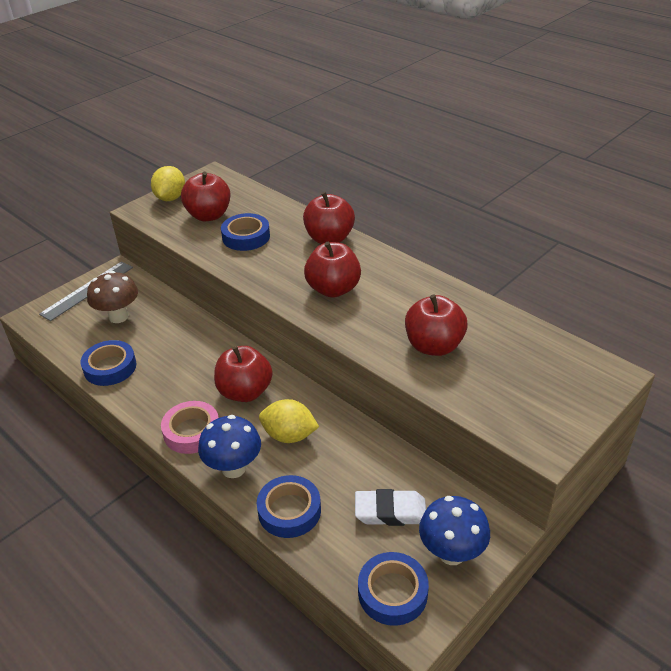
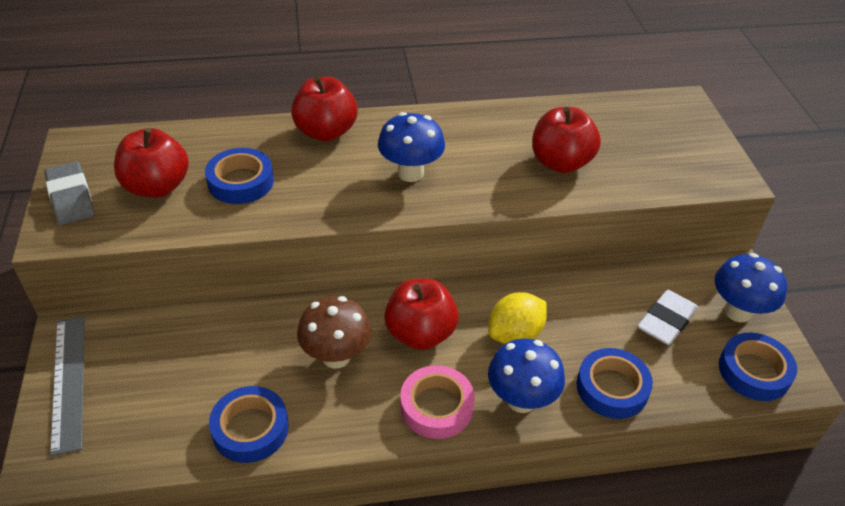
camera: 55 degrees left, 5 degrees up
brown mushroom [87,271,138,323] -> brown mushroom moved to [297,296,371,369]
yellow lemon [151,166,185,201] -> grey eraser [44,161,94,225]
red apple [304,242,361,298] -> blue mushroom [378,112,445,182]

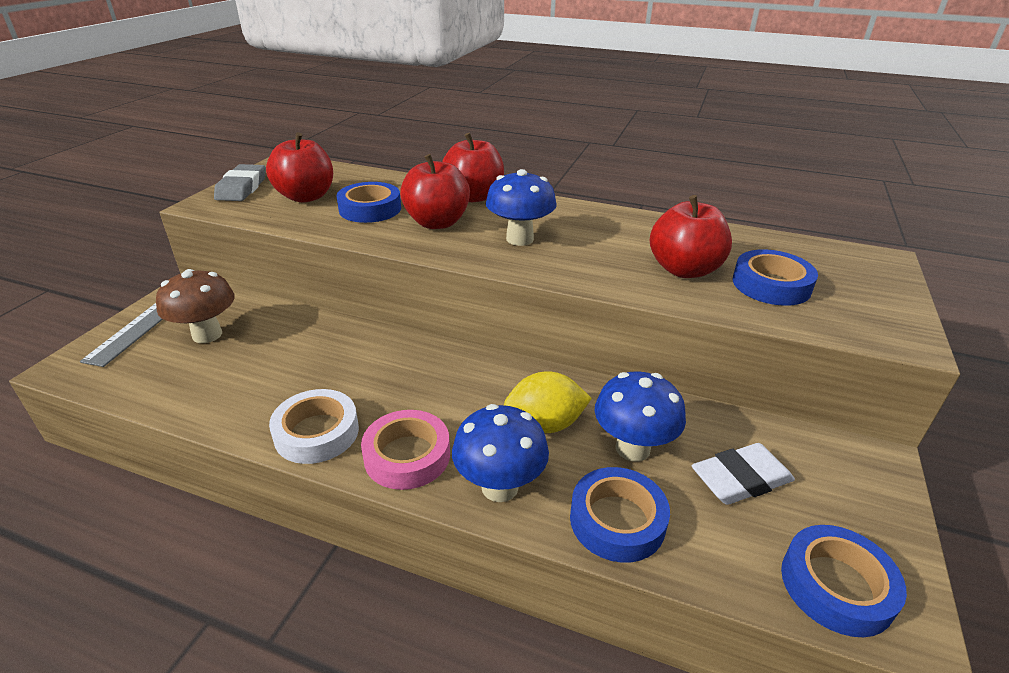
camera: 30 degrees right, 10 degrees down
blue tape [209,386,289,463] -> blue tape moved to [733,249,818,306]
brown mushroom [297,296,371,369] -> brown mushroom moved to [156,269,235,343]
red apple [384,278,459,350] -> red apple moved to [400,154,470,229]
blue mushroom [714,253,787,322] -> blue mushroom moved to [595,372,686,462]
none -> white tape [269,389,359,464]

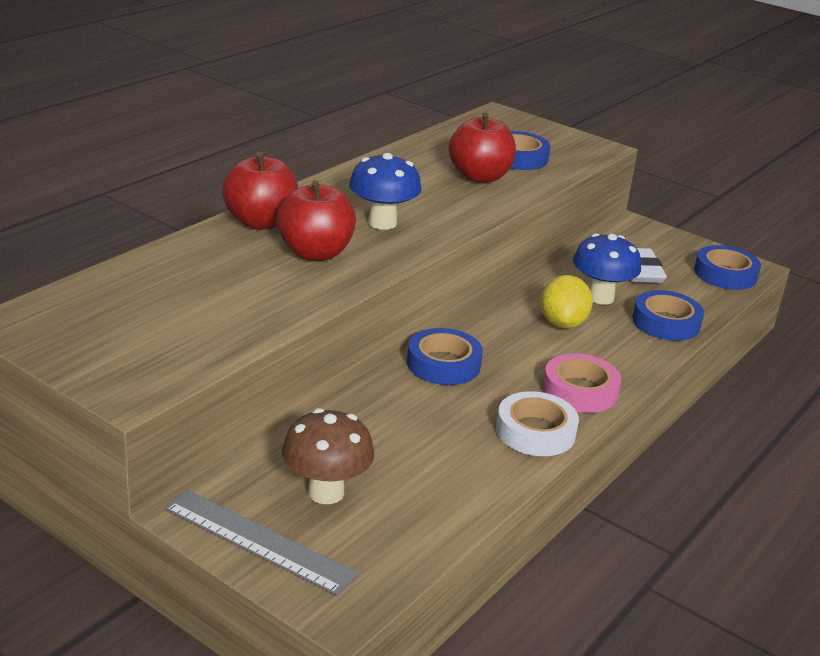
camera: 75 degrees left, 5 degrees down
grey eraser [214,164,266,201] -> none
red apple [266,132,333,203] -> none
blue tape [336,182,401,223] -> blue tape moved to [407,328,483,385]
blue mushroom [452,404,549,502] -> none

